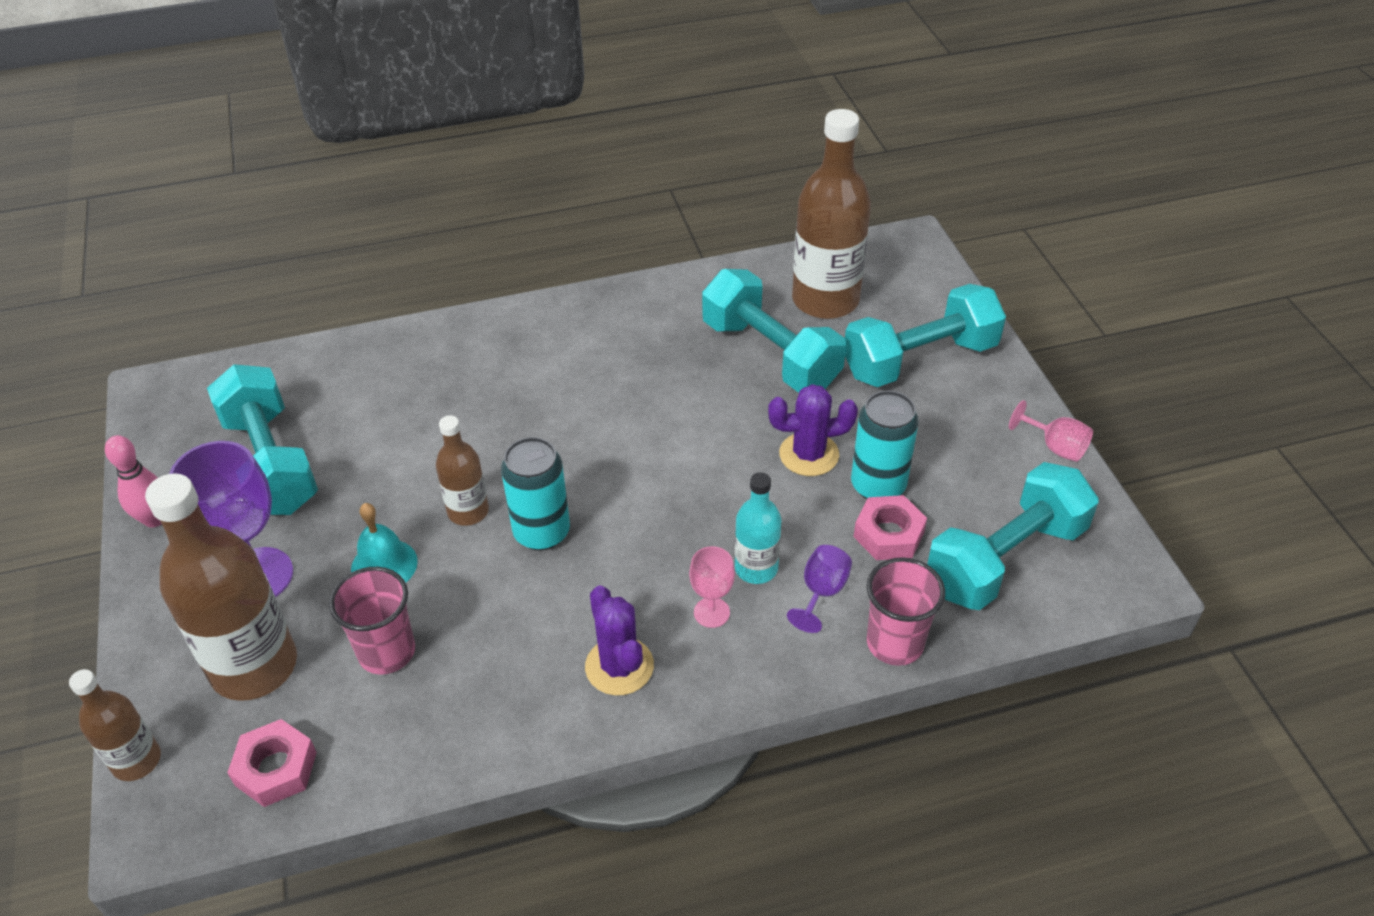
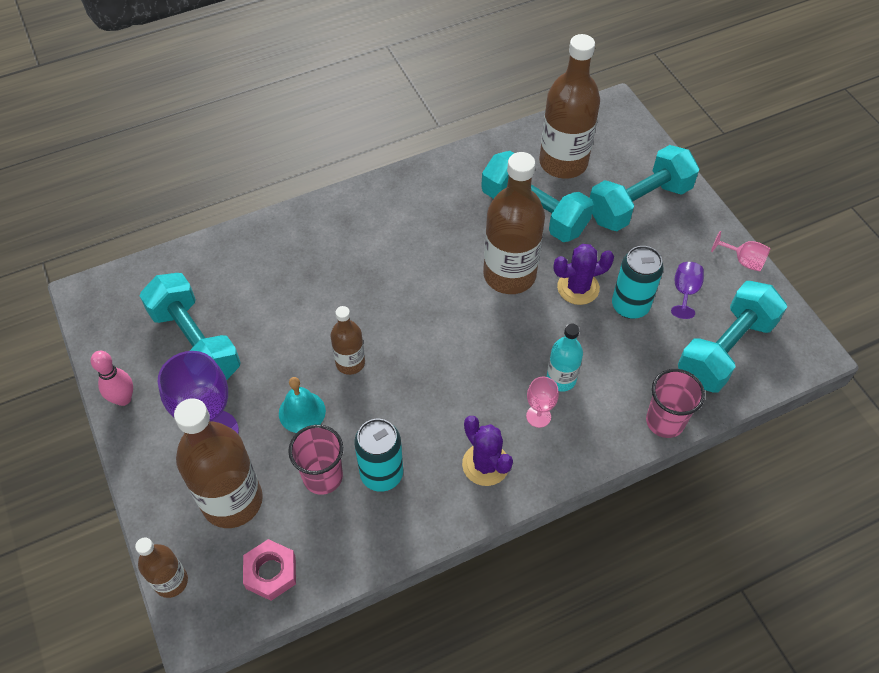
camera: 10 degrees left, 10 degrees up
turquoise can [501,437,570,551] -> turquoise can moved to [354,419,403,492]
purple goblet [787,545,852,633] -> purple goblet moved to [671,262,704,319]
pink nut [853,495,927,560] -> none
none -> brown bottle [483,152,545,294]

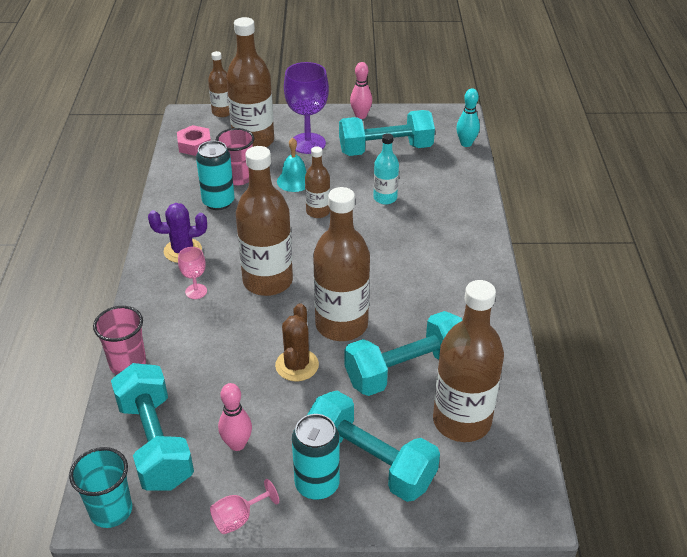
camera: 115 degrees right, 15 degrees down
turquoise bottle [547,323,583,392] -> turquoise bottle moved to [373,133,399,205]
purple cactus [553,244,614,305] -> brown cactus [275,303,319,381]
turquoise dumbbell [590,145,699,231] -> turquoise dumbbell turned 45 degrees counterclockwise [307,391,440,502]
turquoise can [612,246,664,319] -> turquoise can moved to [292,414,340,500]
purple goblet [671,262,704,319] -> pink bowling pin [218,383,252,451]
none -> turquoise cup [69,447,132,528]
none -> brown bottle [236,146,293,296]
none -> turquoise bowling pin [456,89,480,147]

